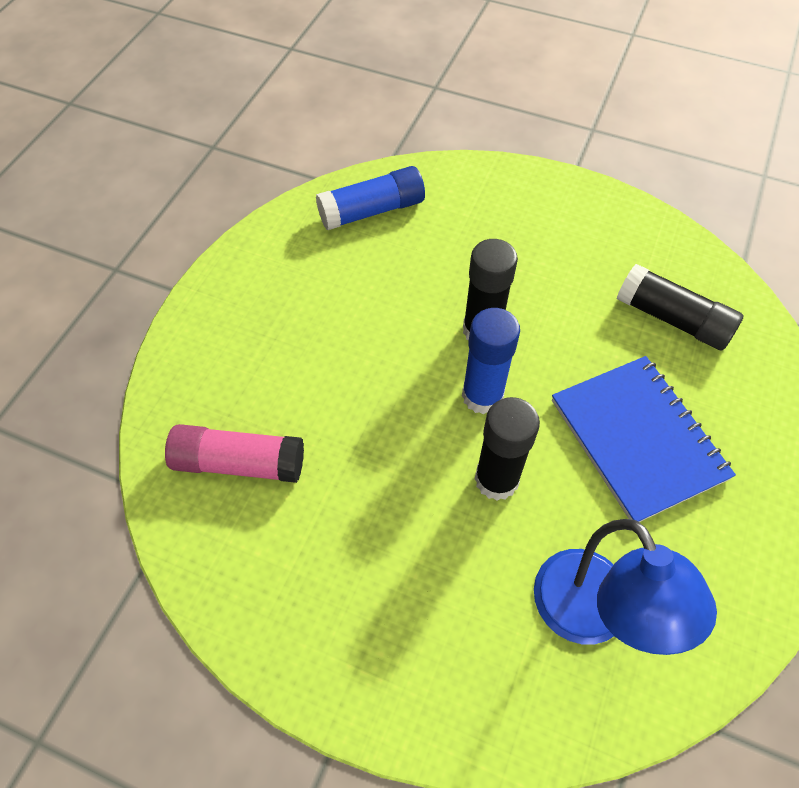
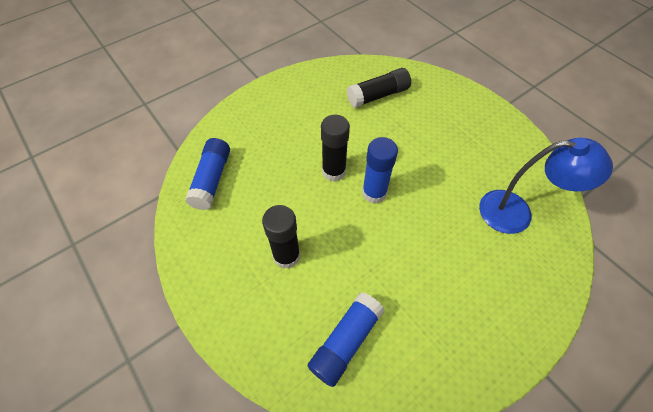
camera: 60 degrees left, 0 degrees up
pink glue stick [165,424,304,483] -> blue glue stick [308,292,385,387]
black glue stick [475,397,540,501] -> black glue stick moved to [262,205,300,269]
blue notebook [552,356,736,522] -> none

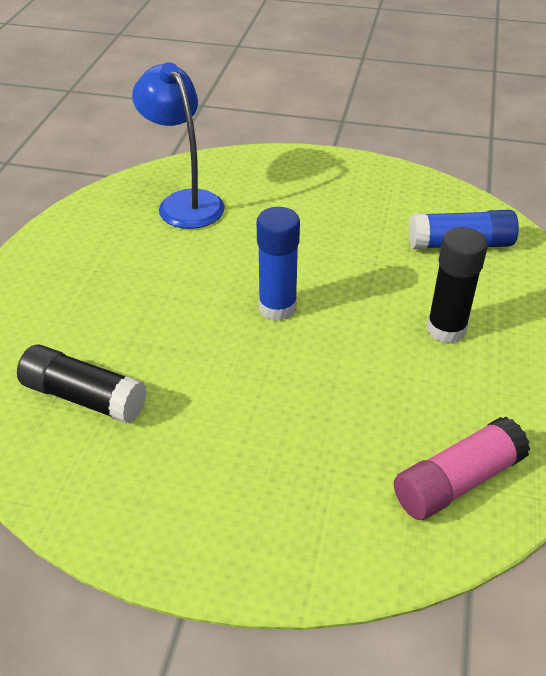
camera: 130 degrees left, 15 degrees down
blue glue stick [185,138,230,210] -> pink glue stick [394,417,530,520]
black glue stick [321,115,350,182] -> none

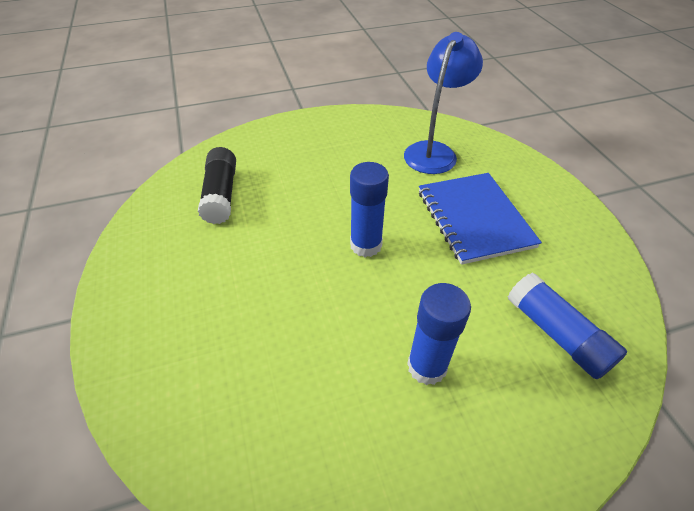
camera: 60 degrees right, 5 degrees up
pink glue stick [394,417,530,520] -> none
black glue stick [427,227,488,344] -> blue glue stick [407,283,471,385]
none -> blue notebook [419,173,542,265]

